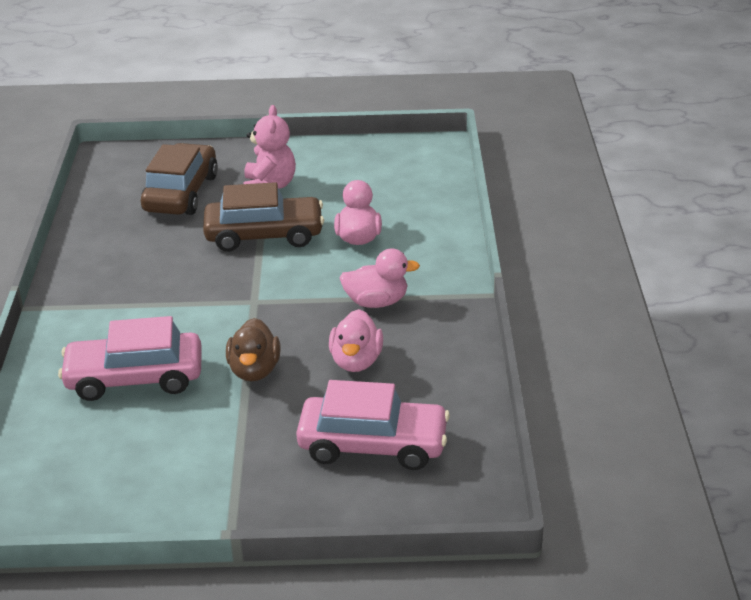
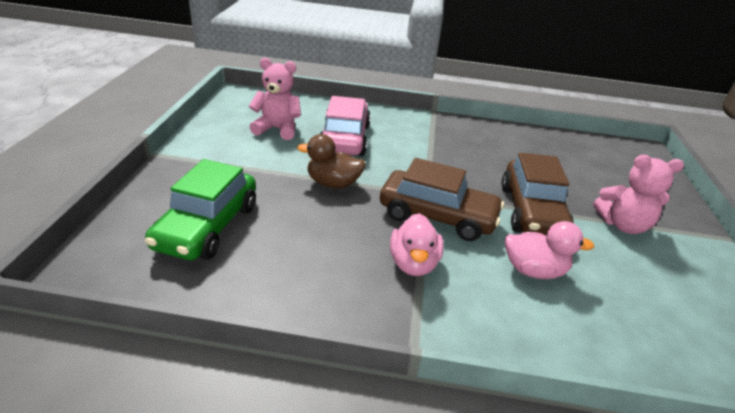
camera: 95 degrees right, 0 degrees up
brown car [141,143,218,215] -> brown car moved to [380,158,504,241]
pink car [296,380,450,470] -> green car [145,159,256,260]
pink duck [329,309,383,372] -> none
none -> pink teddy bear [249,58,301,140]

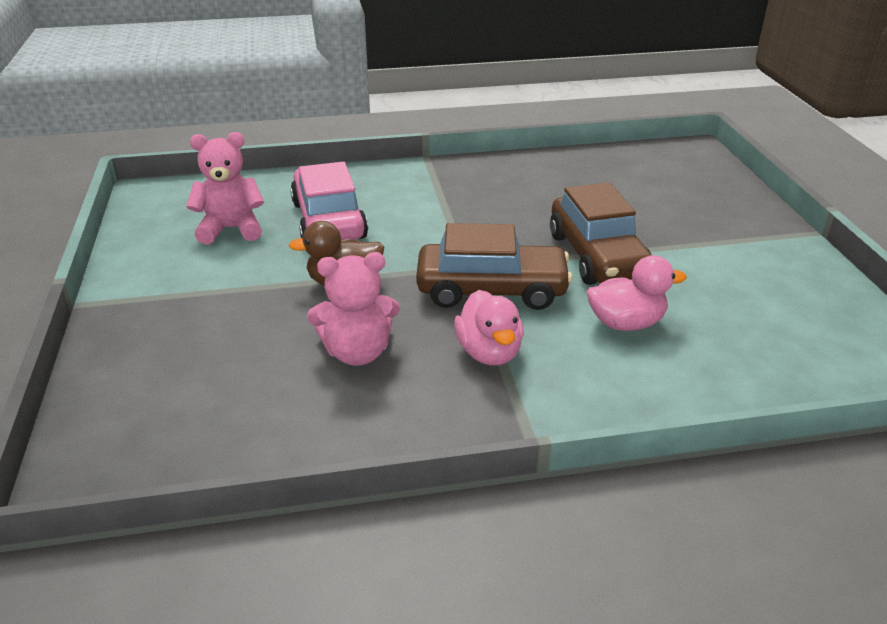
camera: 15 degrees left, 0 degrees up
green car [145,159,256,260] -> none
pink teddy bear [593,155,684,234] -> pink teddy bear moved to [307,252,400,366]

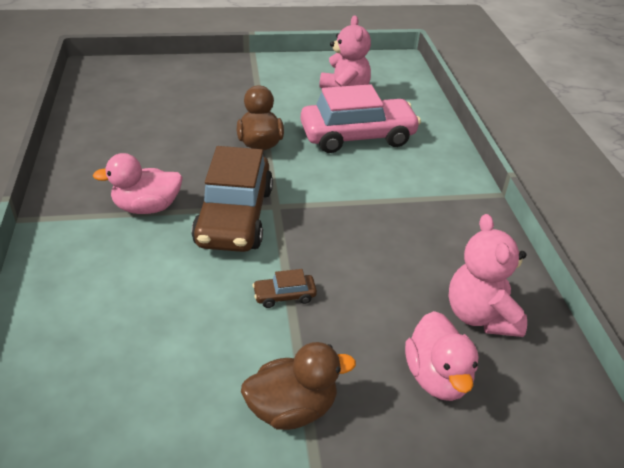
camera: 90 degrees right, 5 degrees up
pink teddy bear [307,252,400,366] -> pink teddy bear moved to [448,214,527,337]
brown car [550,182,652,285] -> brown car [253,269,317,308], size x0.40
pink duck [587,255,687,331] -> pink duck moved to [405,311,479,401]
none -> brown duck [241,342,356,430]

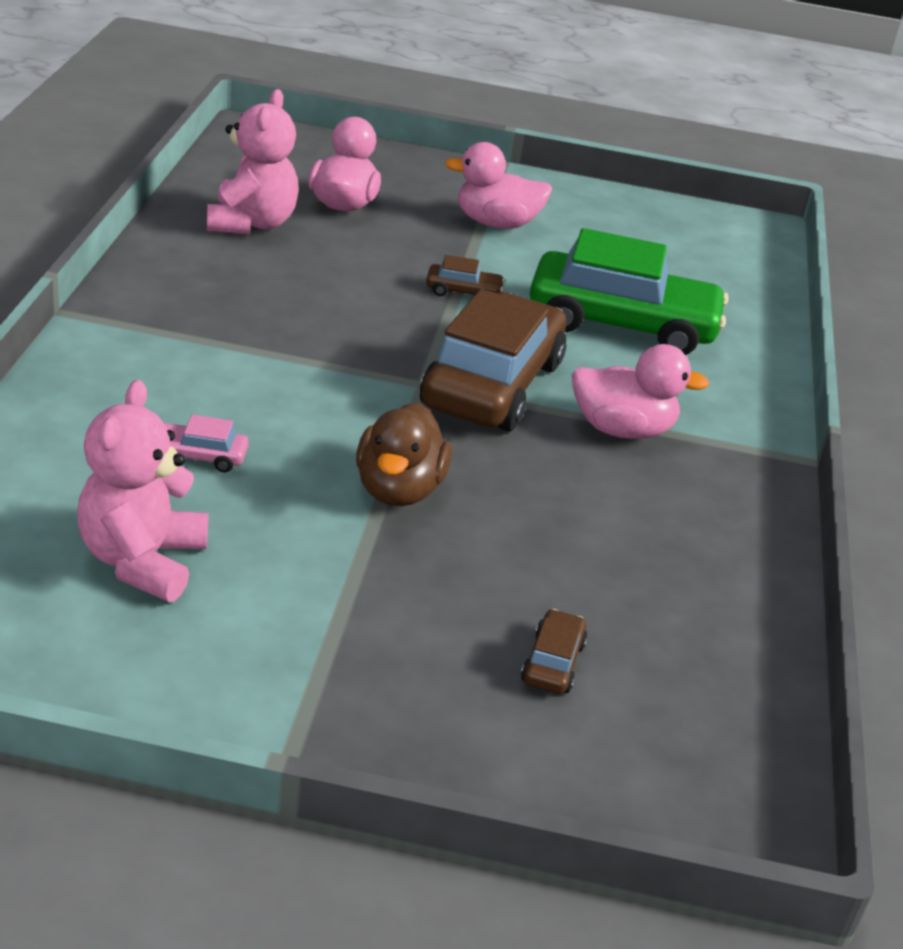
camera: 165 degrees left, 5 degrees down
brown duck [241,342,356,430] -> pink duck [445,142,552,229]
pink car [301,84,421,153] -> pink car [164,415,249,472], size x0.40
none -> brown car [521,609,588,694]
none -> green car [530,228,728,355]

